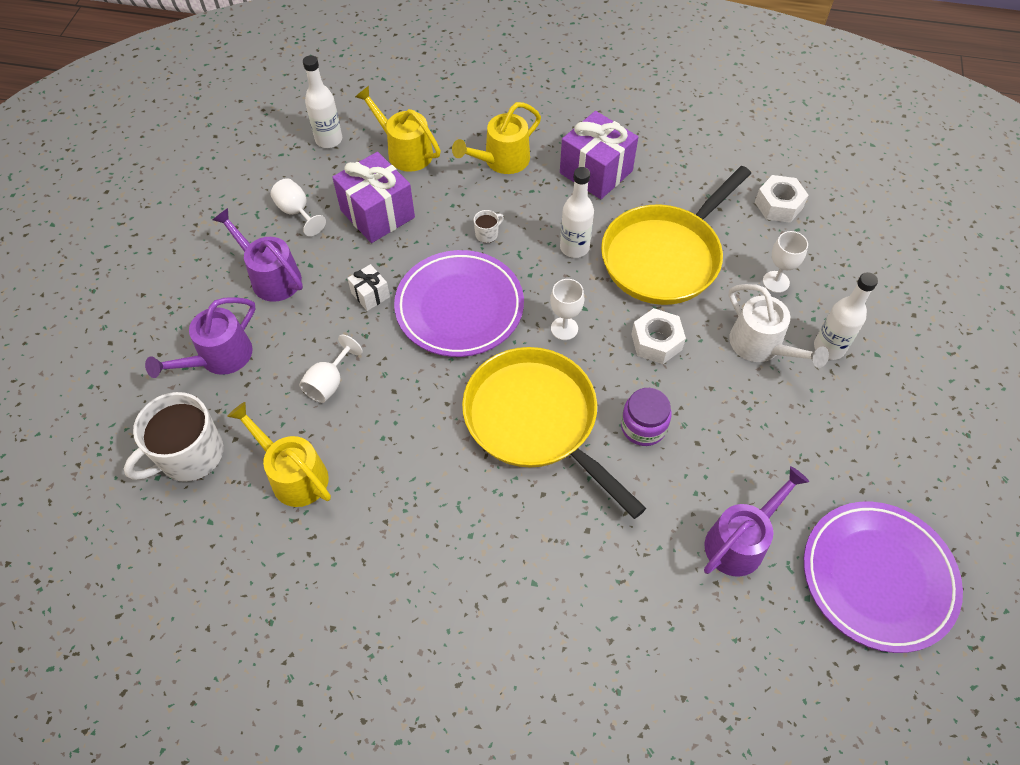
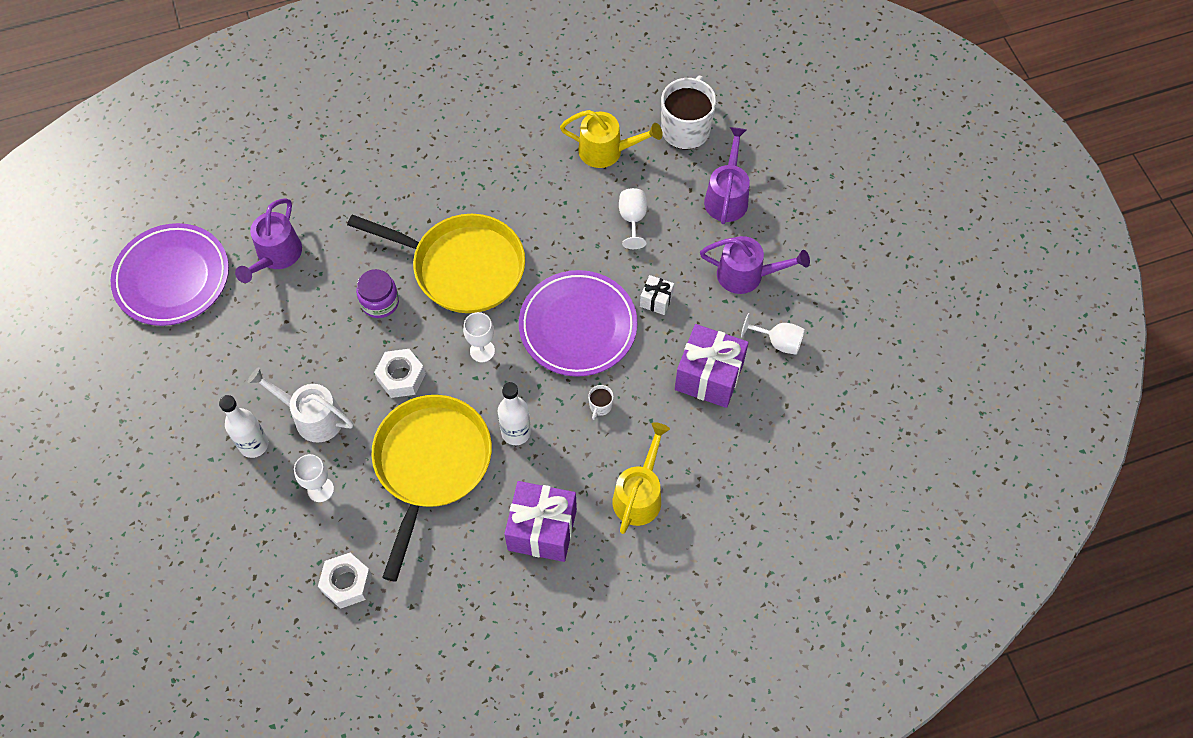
camera: 150 degrees right, 5 degrees up
white bottle [303,55,342,148] -> none
yellow watering can [355,86,441,172] -> none

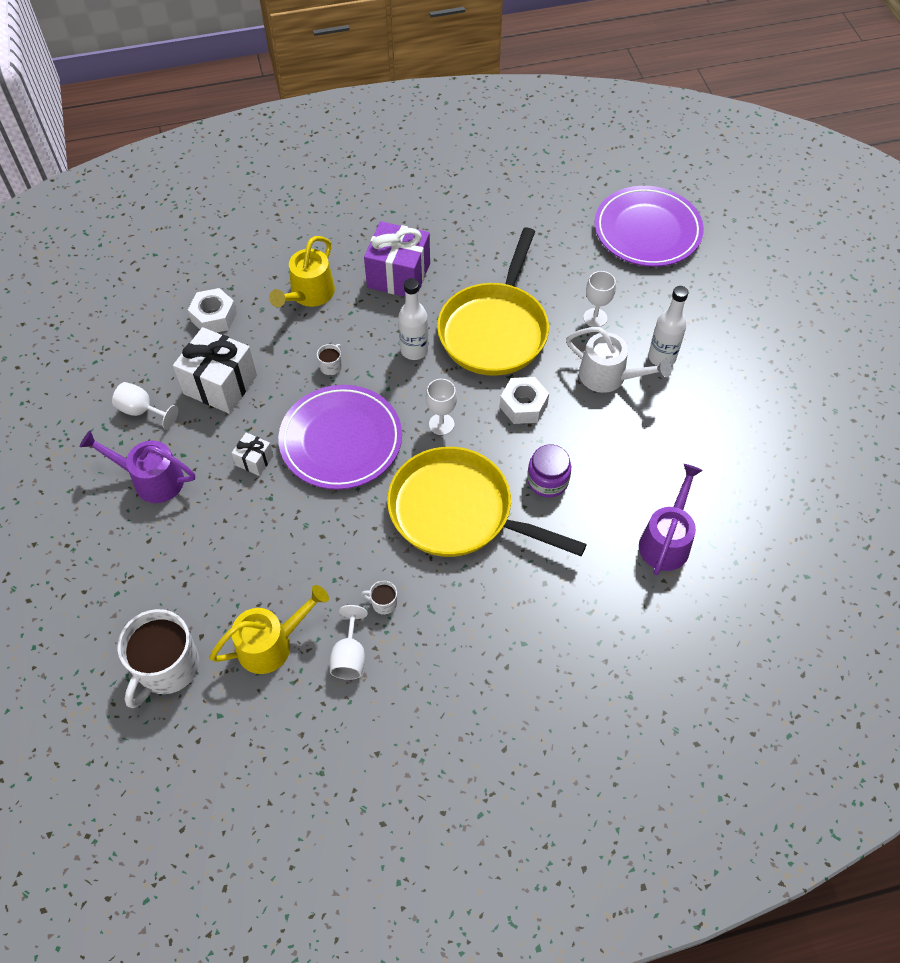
camera: 175 degrees left, 5 degrees down
purple plate [110,223,229,326] -> purple plate moved to [594,186,704,267]
white nut [318,553,372,609] -> white nut moved to [188,288,237,333]
yellow watering can [560,110,662,168] -> yellow watering can turned 135 degrees clockwise [210,585,329,674]
white goblet [619,188,647,249] -> white goblet moved to [330,605,368,680]
purple gift [675,324,749,408] -> white gift [173,327,257,414]
purple watering can [704,127,750,224] -> none
none -> white mug [361,580,397,615]

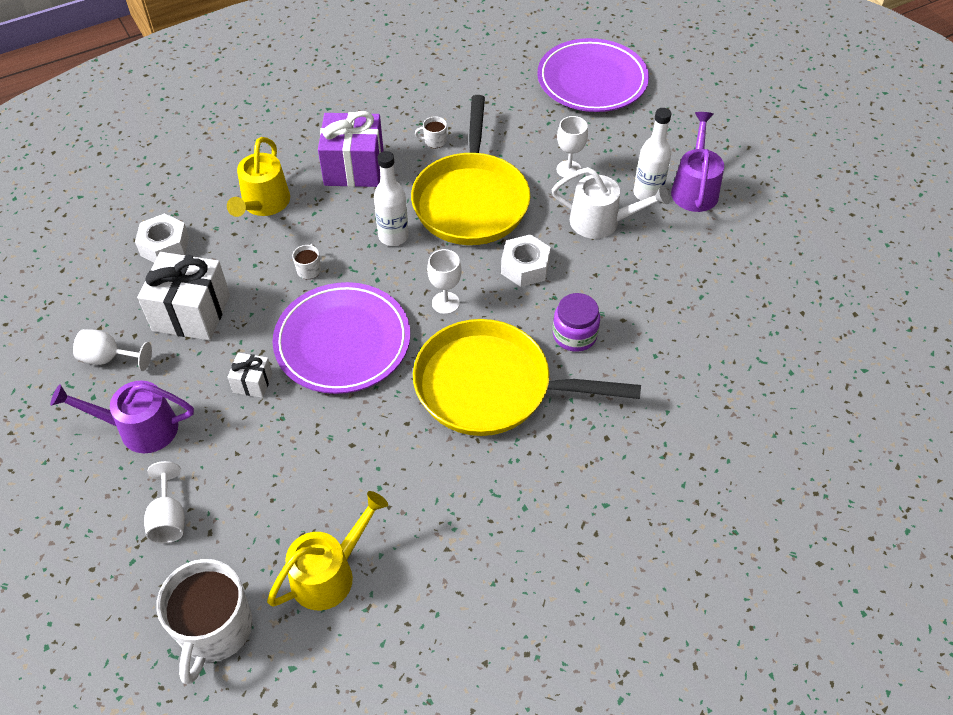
camera: 15 degrees left, 5 degrees down
white goblet [330,605,368,680] -> white goblet moved to [144,461,185,543]
white mug [361,580,397,615] -> white mug moved to [415,116,447,148]
purple watering can [639,464,703,575] -> purple watering can moved to [671,112,724,212]

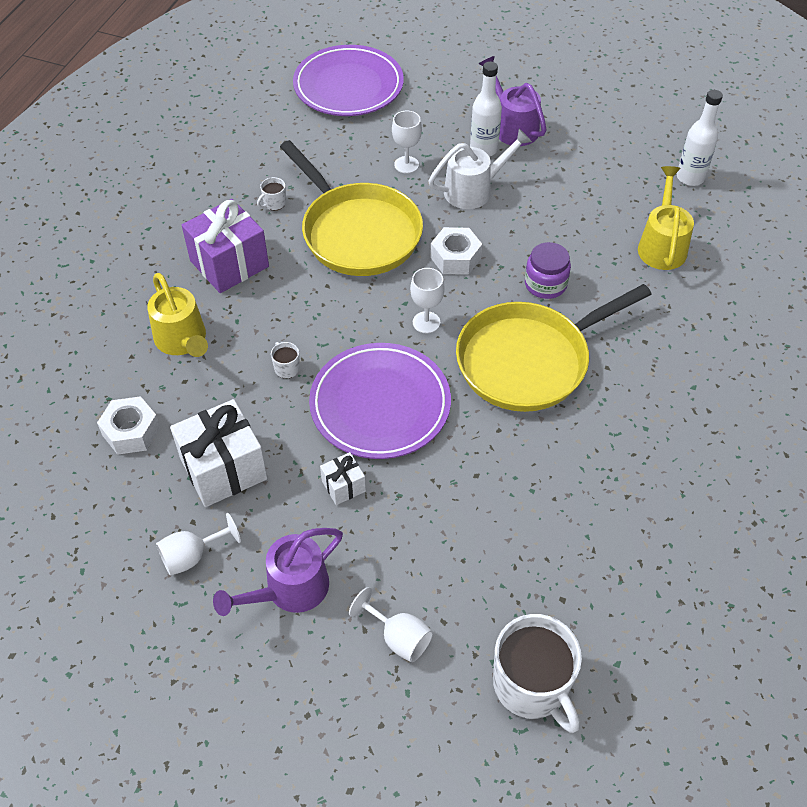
camera: 40 degrees left, 0 degrees up
yellow watering can [267,491,388,610] -> yellow watering can moved to [638,166,694,270]
white bottle [374,151,409,246] -> white bottle moved to [677,90,723,186]

